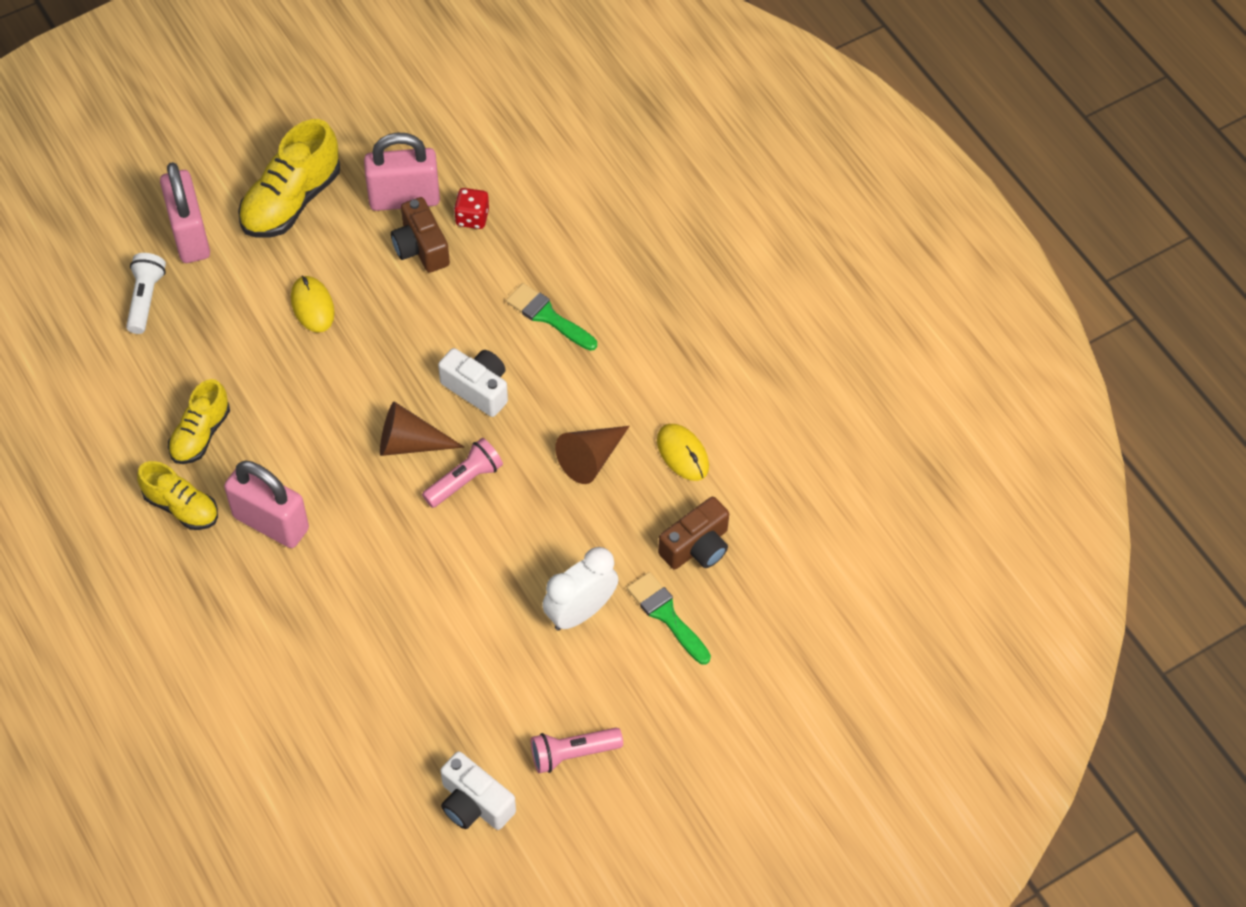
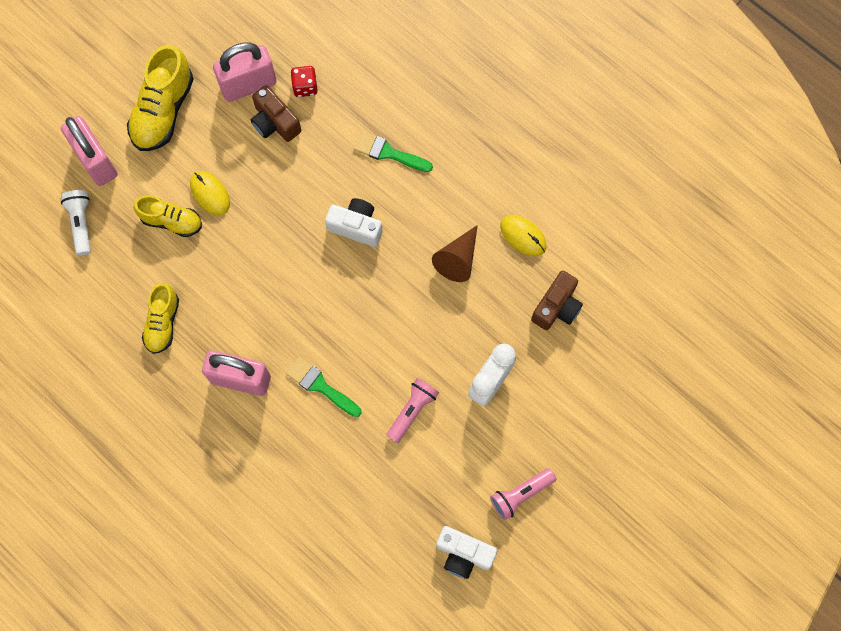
camera: 15 degrees left, 15 degrees up
yellow shoe [137,461,218,530] -> yellow shoe moved to [134,196,202,237]
brown cone [380,401,464,456] -> none
pink flashlight [422,438,503,508] -> pink flashlight moved to [386,378,439,443]
green brush [627,572,711,665] -> green brush moved to [286,357,361,417]

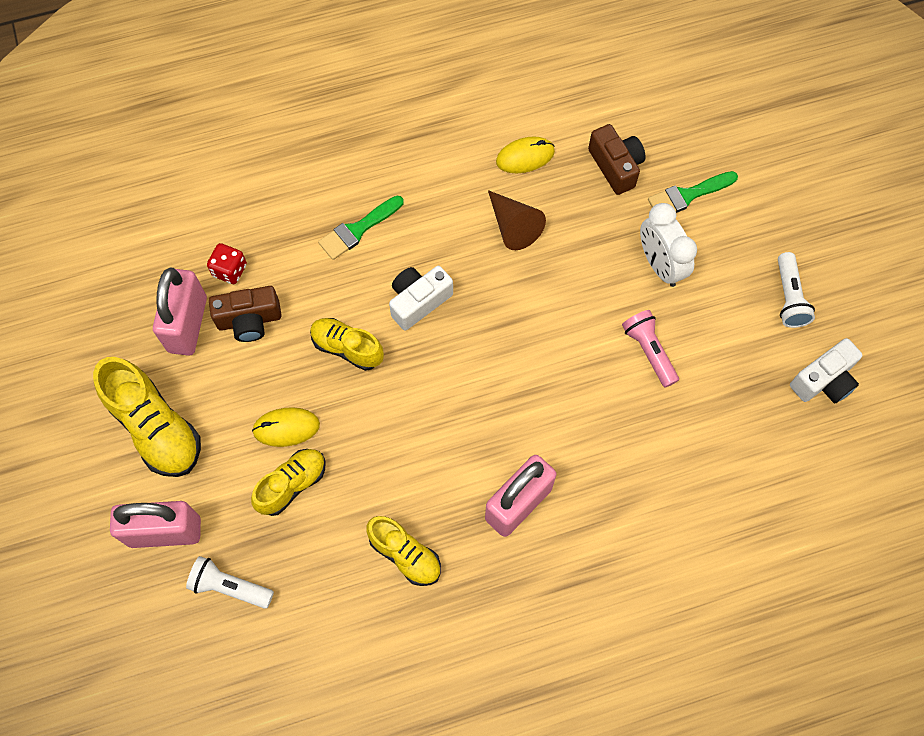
camera: 60 degrees left, 5 degrees down
green brush [286,357,361,417] -> green brush moved to [648,171,738,213]
pink flashlight [490,468,556,520] -> white flashlight [778,252,815,328]
none -> yellow shoe [310,318,384,371]

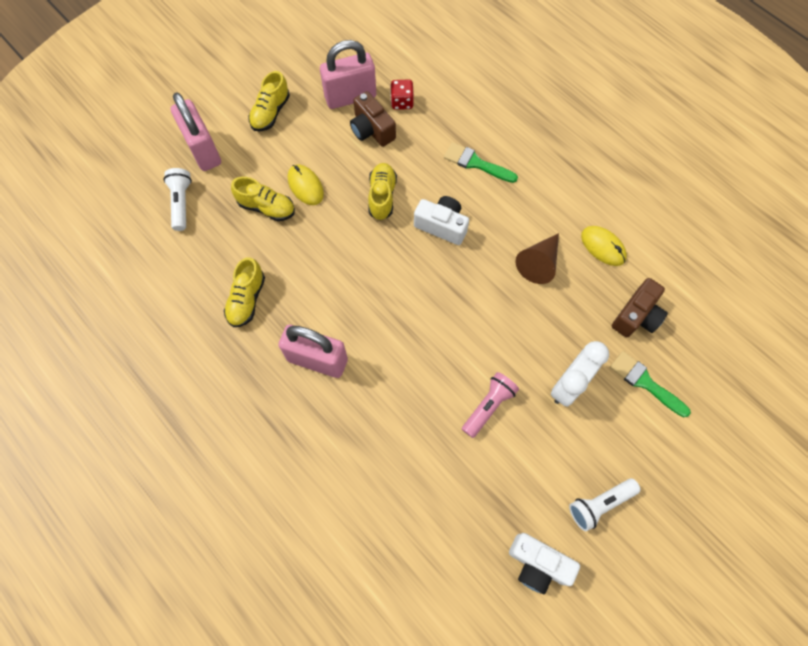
camera: 65 degrees right, 0 degrees up
yellow shoe [93,357,201,477] -> yellow shoe [249,71,290,131], size x0.63

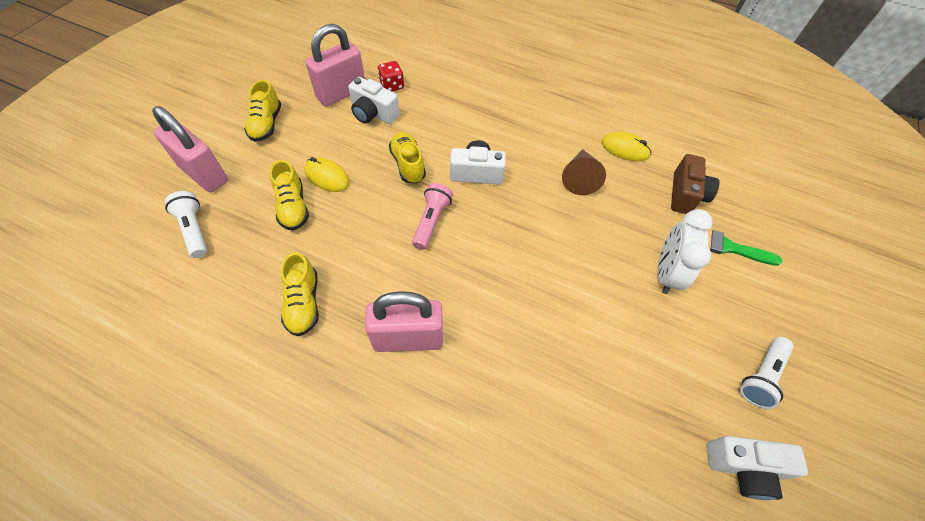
camera: 25 degrees left, 10 degrees down
yellow shoe [231,177,295,221] -> yellow shoe turned 75 degrees clockwise [270,160,309,231]
brown camera [350,91,396,147] -> white camera [348,77,400,124]
green brush [444,142,518,183] -> none
pink flashlight [462,372,519,438] -> pink flashlight moved to [412,183,453,250]

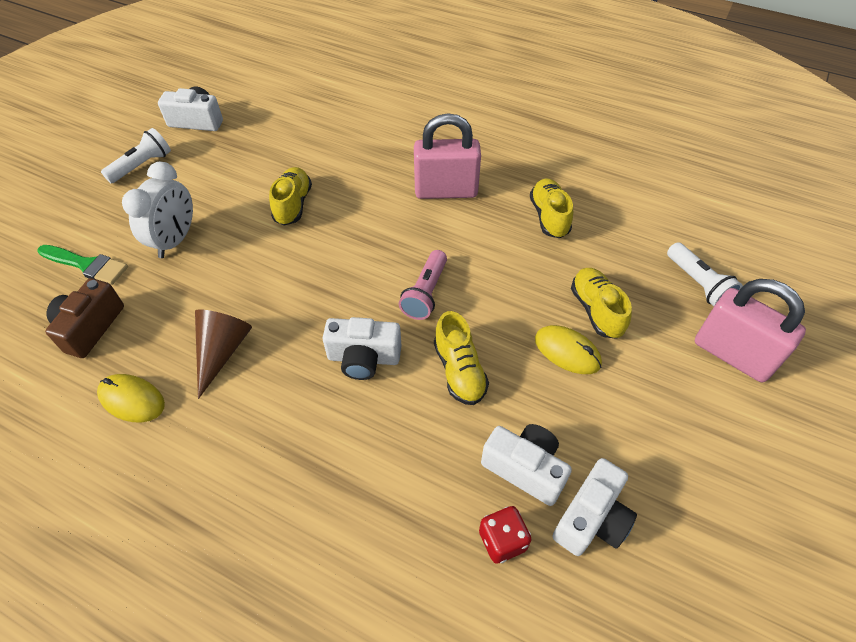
camera: 175 degrees left, 5 degrees down
yellow shoe [244,80,281,142] -> yellow shoe moved to [269,167,312,226]
pink padlock [306,24,365,106] -> white camera [552,458,637,556]

